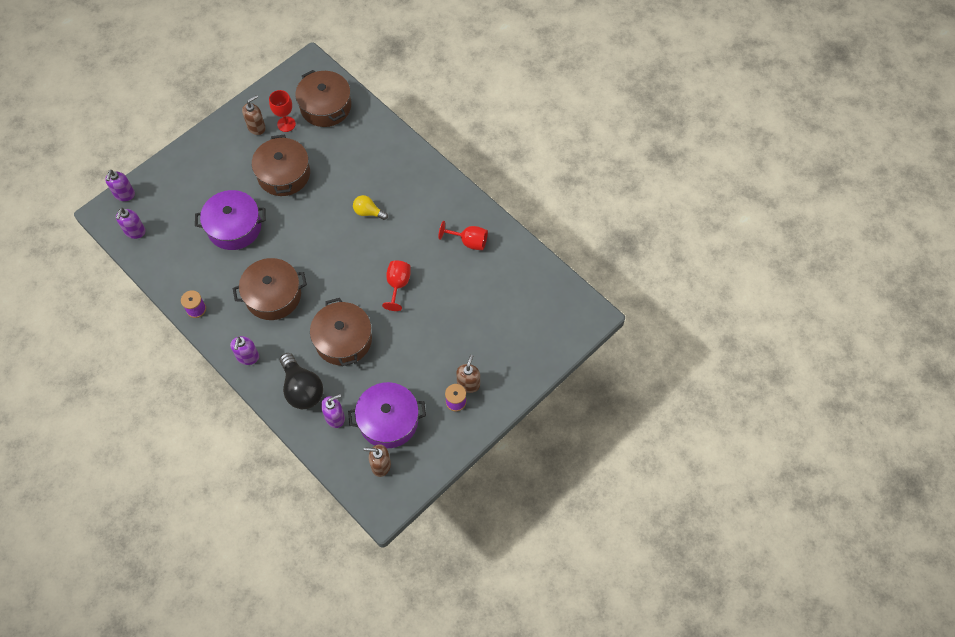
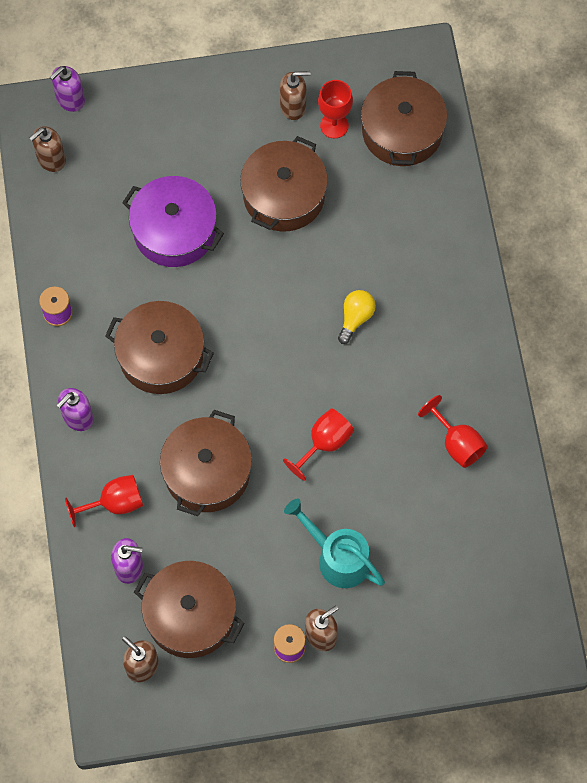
camera: 35 degrees right, 5 degrees up
purple soap dispenser [116,208,146,239] -> brown soap dispenser [29,126,66,172]
black light bulb [280,353,323,409] -> red goblet [65,475,143,527]
purple pot [348,382,426,448] -> brown pot [134,561,245,658]
yellow light bulb [353,195,388,220] -> yellow light bulb turned 60 degrees clockwise [338,290,376,344]
none -> turquoise watering can [284,498,385,588]

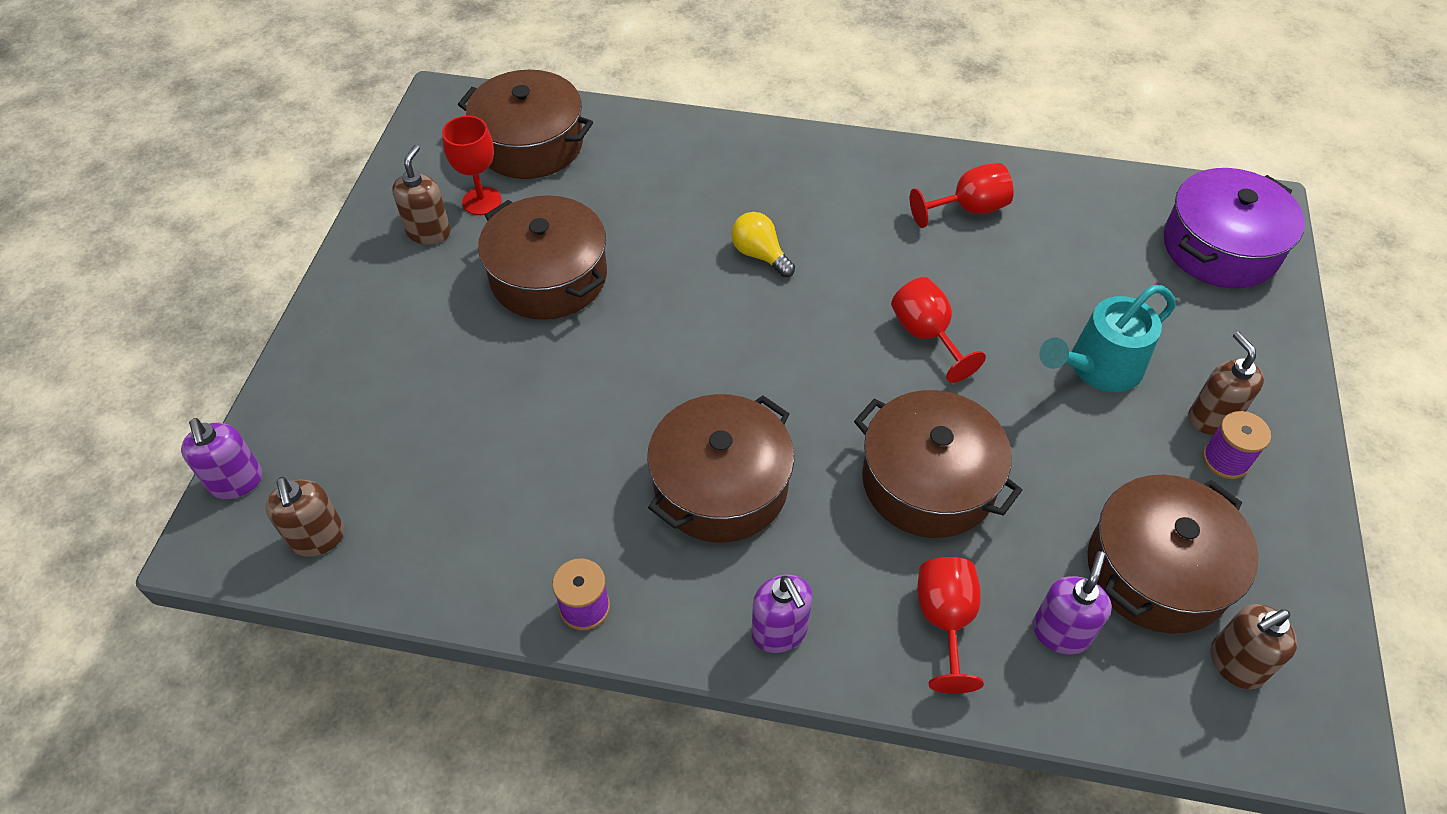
camera: 70 degrees left, 15 degrees down
purple pot [122,176,224,267] -> purple pot moved to [1164,168,1305,288]

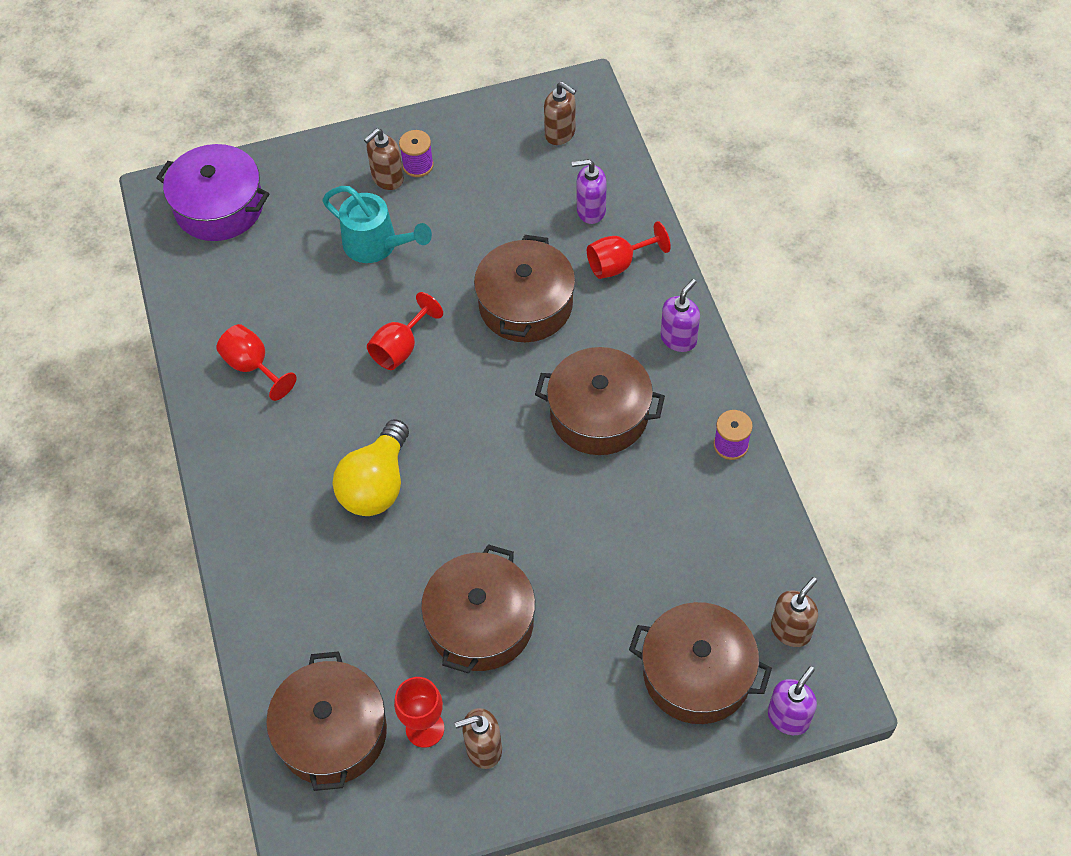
camera: 115 degrees left, 5 degrees up
yellow light bulb [731,212,795,277] -> yellow light bulb [333,419,409,516], size x1.73
brown pot [1087,475,1259,634] -> brown pot moved to [629,602,772,724]

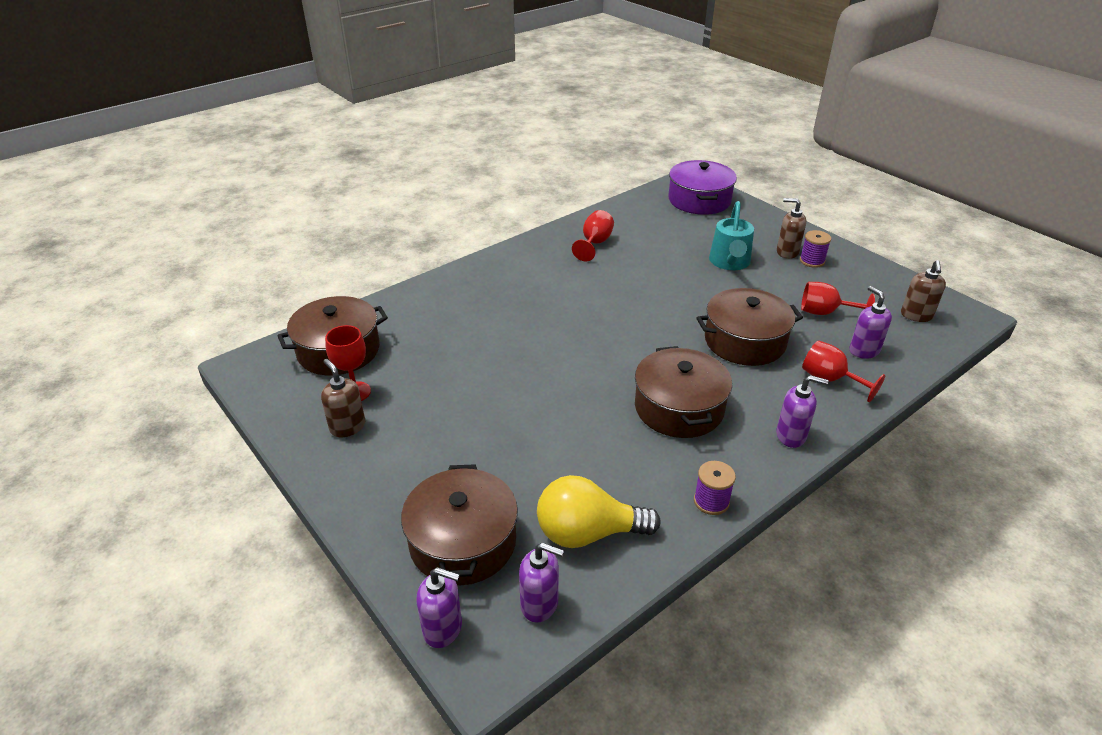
camera: 65 degrees right, 20 degrees down
yellow light bulb [333,419,409,516] -> yellow light bulb moved to [537,475,661,548]
red goblet [367,292,443,370] -> red goblet moved to [801,282,875,315]
brown pot [421,544,535,674] -> none
brown soap dispenser [771,577,818,647] -> purple soap dispenser [519,543,564,622]

